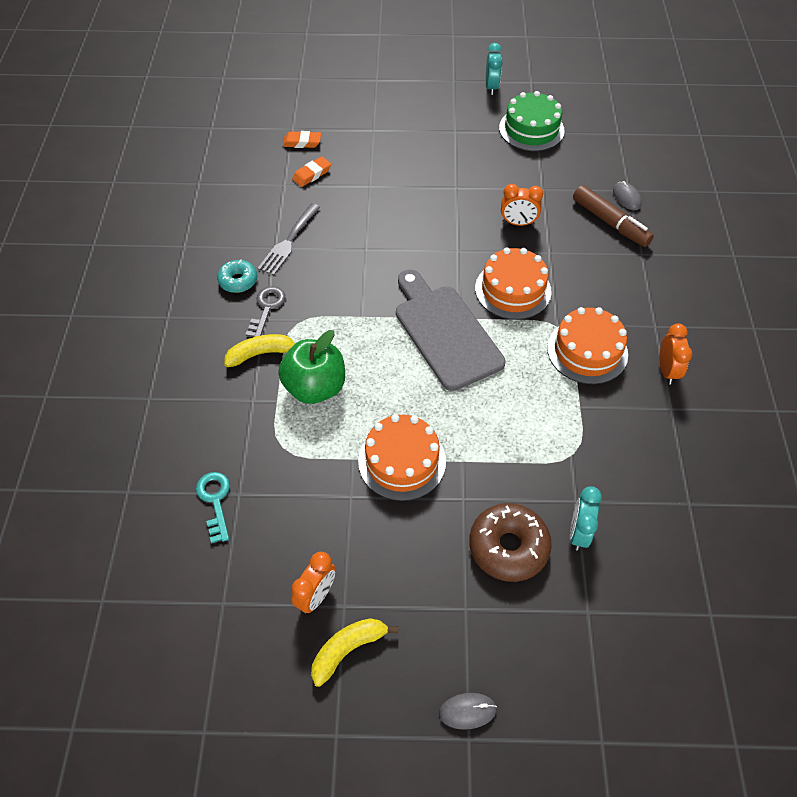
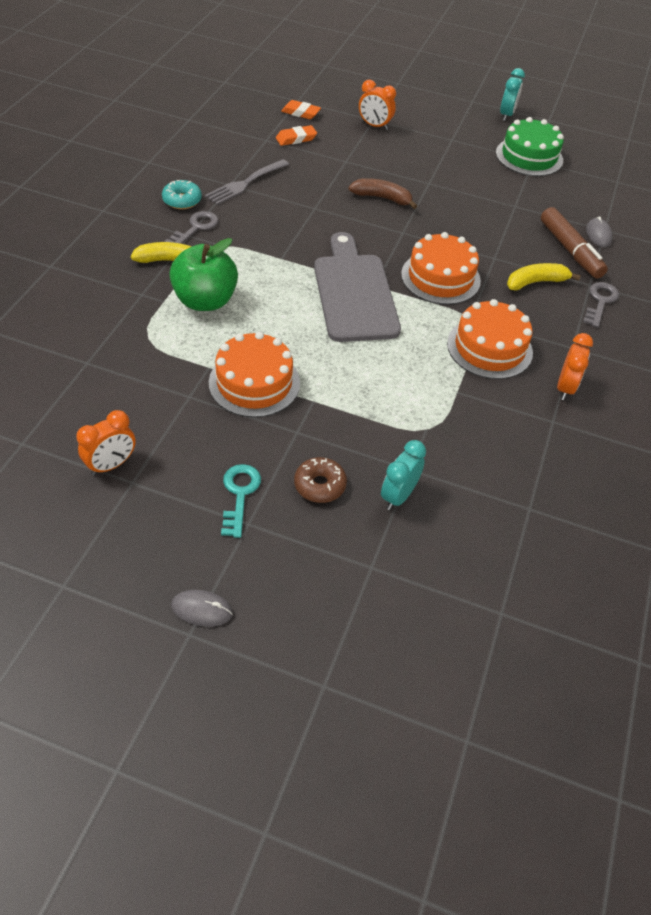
camera: 15 degrees right, 5 degrees down
turquoise key [196,472,230,544] -> turquoise key moved to [221,464,261,538]
yellow banana [311,618,398,687] -> yellow banana moved to [507,263,581,290]
brown donut [469,503,552,582] -> brown donut [294,457,347,503], size x0.61
orange clock [501,184,543,226] -> orange clock moved to [359,80,396,130]
none -> brown banana [348,178,417,209]
none -> grey key [583,282,619,328]

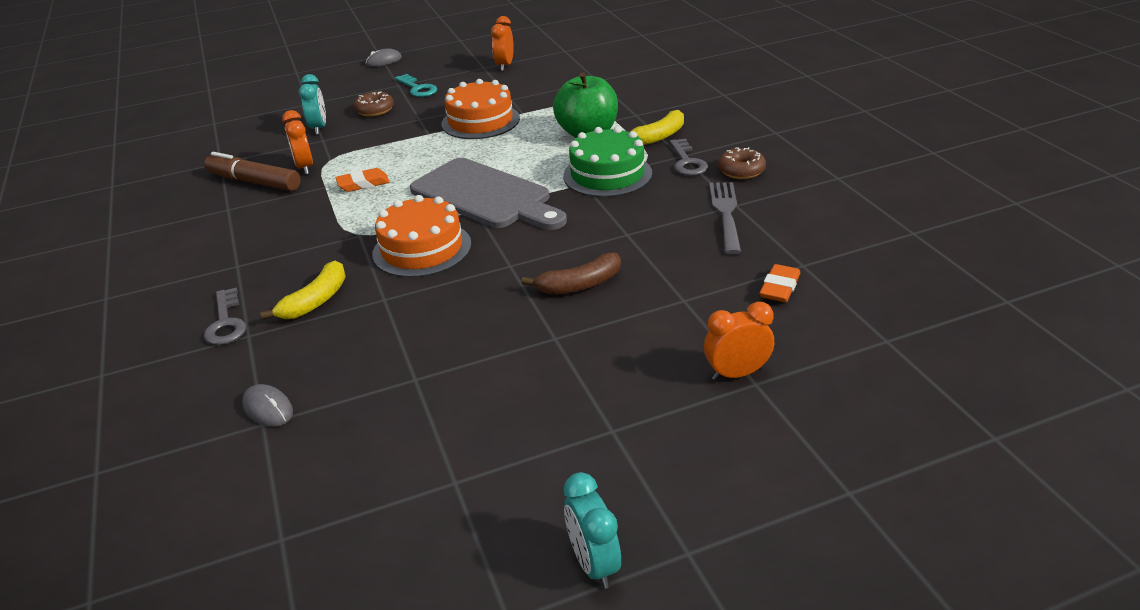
camera: 145 degrees right, 15 degrees down
turquoise donut [162,180,202,209] -> brown donut [718,147,766,179]
orange eraser [281,100,321,119] -> orange eraser moved to [335,168,390,192]
orange cake [447,299,533,379] -> none
green cake [496,117,564,176] -> green cake moved to [563,126,652,197]
brown marker [541,207,608,278] -> brown marker moved to [204,152,301,191]
orange clock [557,333,593,400] -> orange clock moved to [282,110,313,174]

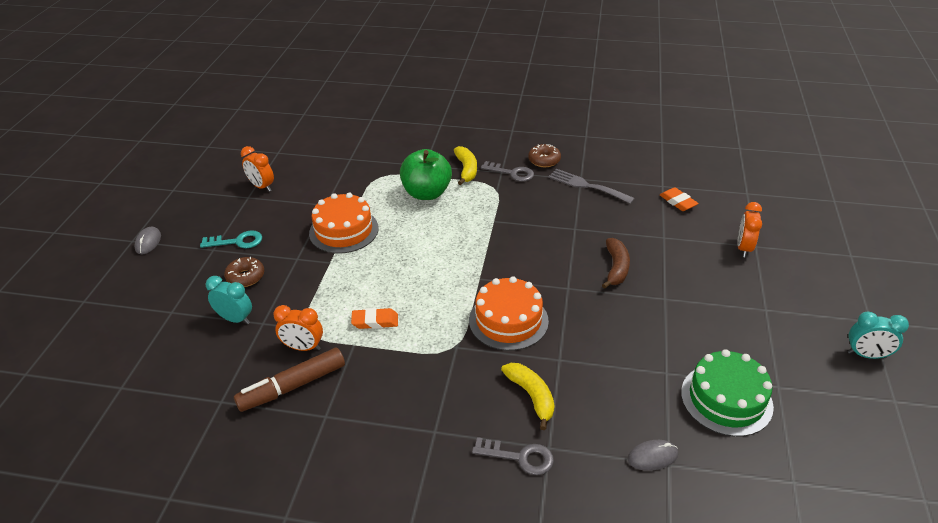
camera: 60 degrees left, 5 degrees up
orange eraser [335,168,390,192] -> orange eraser turned 75 degrees clockwise [351,308,398,329]
grey cutting board [410,158,567,230] -> none
green cake [563,126,652,197] -> green cake moved to [681,349,774,437]

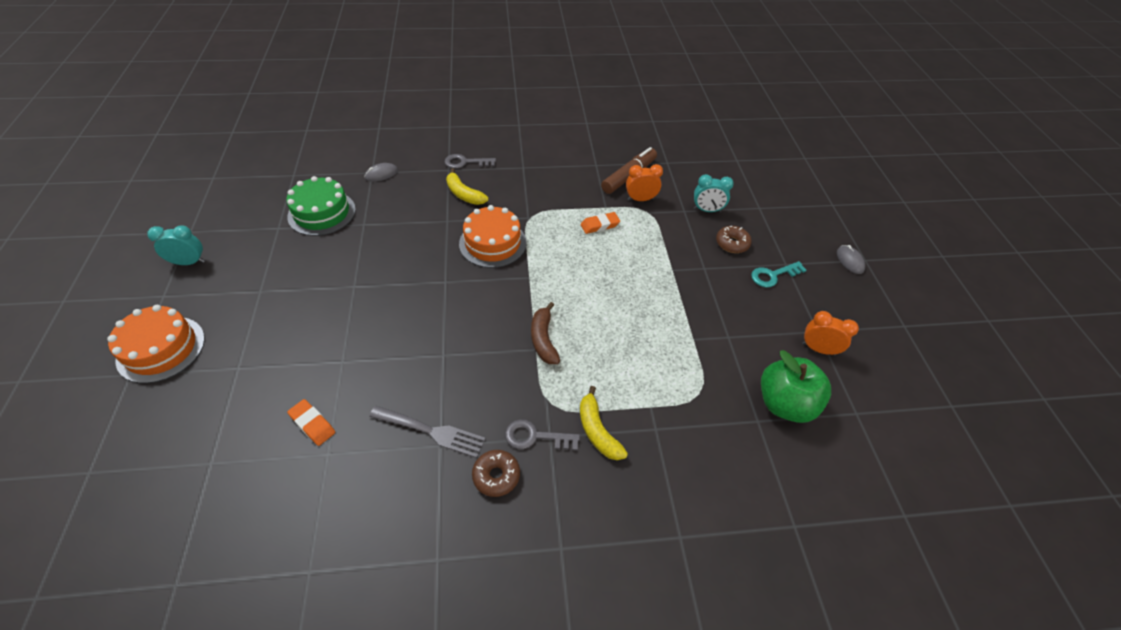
camera: 160 degrees right, 10 degrees up
orange cake [309,192,379,254] -> orange cake moved to [107,305,205,383]
green apple [400,149,452,200] -> green apple moved to [761,350,831,423]
brown banana [602,238,630,289] -> brown banana moved to [531,302,560,364]
orange clock [737,202,762,257] -> none

